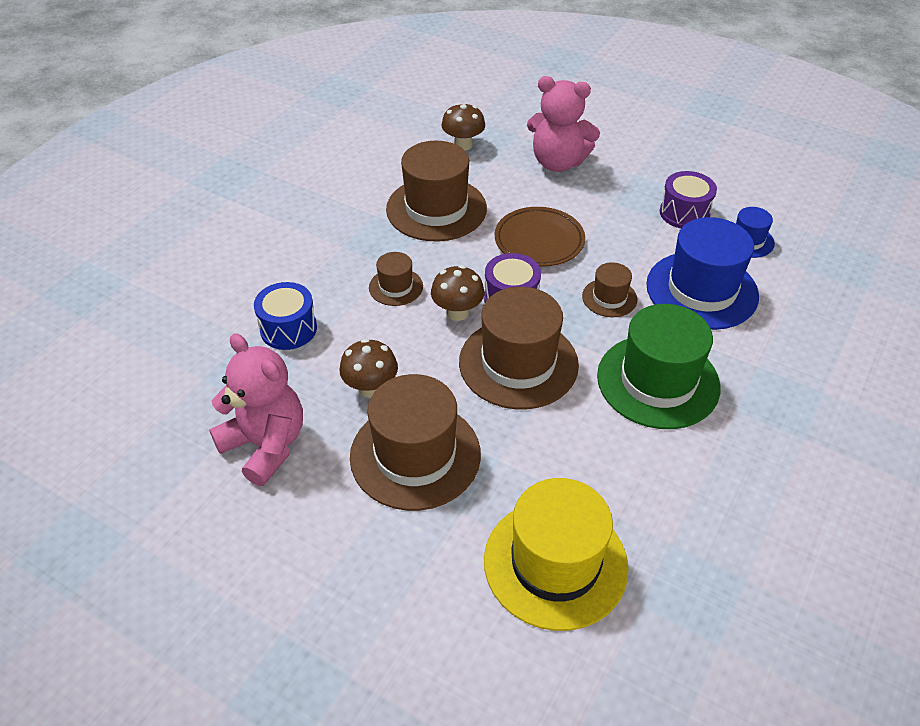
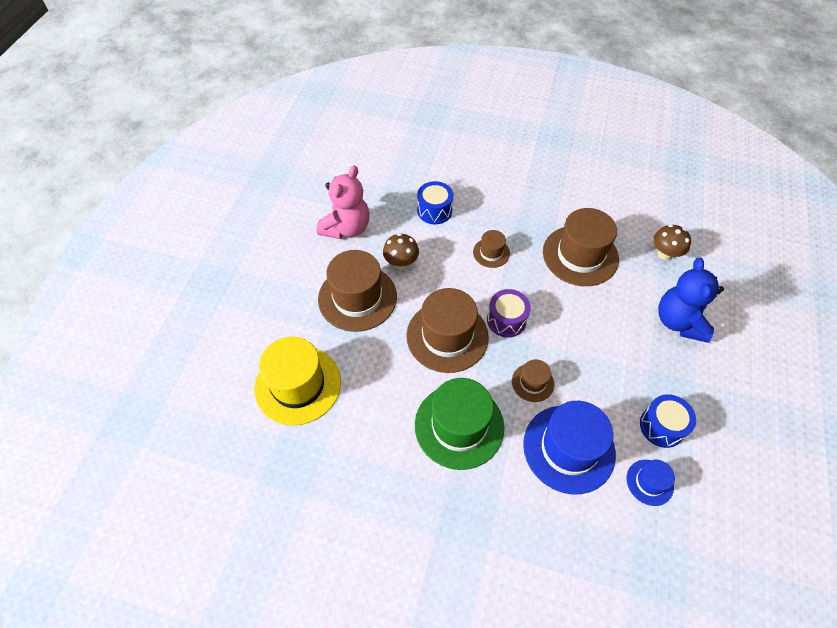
camera: 75 degrees right, 10 degrees up
brown mushroom [431,265,485,321] -> none
brown plate [495,207,585,267] -> none
pink teddy bear [527,76,600,172] -> blue teddy bear [658,258,724,343]
purple drum [660,171,717,228] -> blue drum [640,394,696,448]

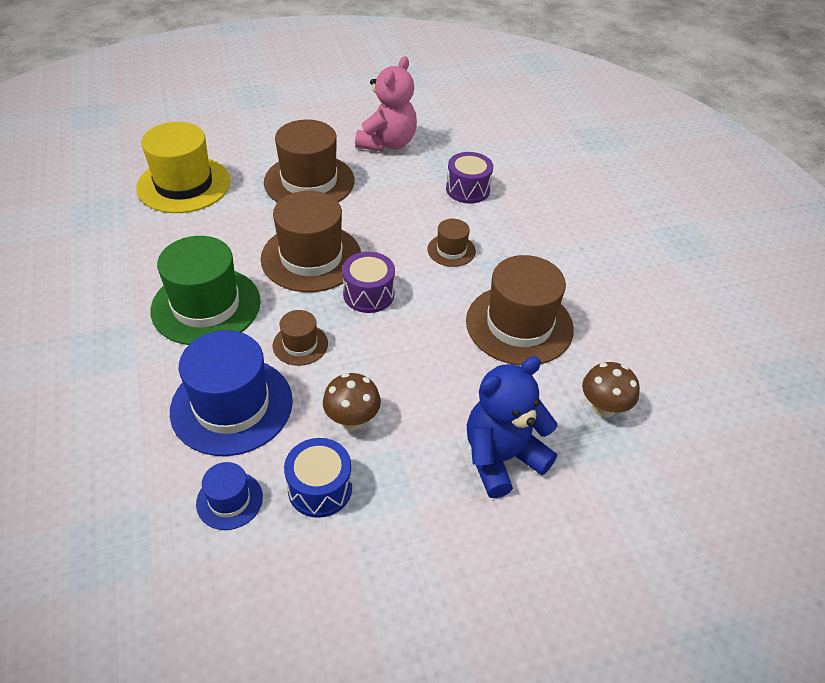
camera: 55 degrees right, 10 degrees down
pink teddy bear [317,166,370,239] -> pink teddy bear turned 60 degrees counterclockwise [355,56,417,152]
brown mushroom [383,233,419,270] -> brown mushroom moved to [323,373,381,430]
blue drum [417,181,453,224] -> purple drum [446,152,493,204]

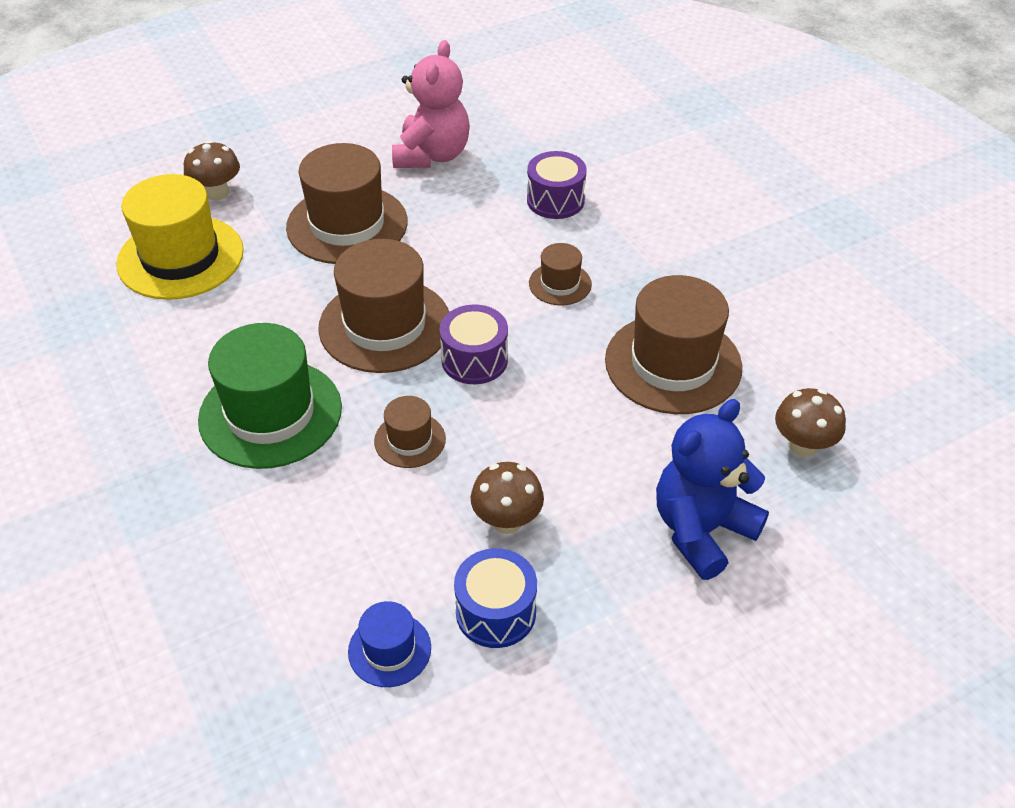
camera: 10 degrees left, 0 degrees up
blue hat [170,330,293,456] -> none
none -> brown mushroom [184,140,240,201]

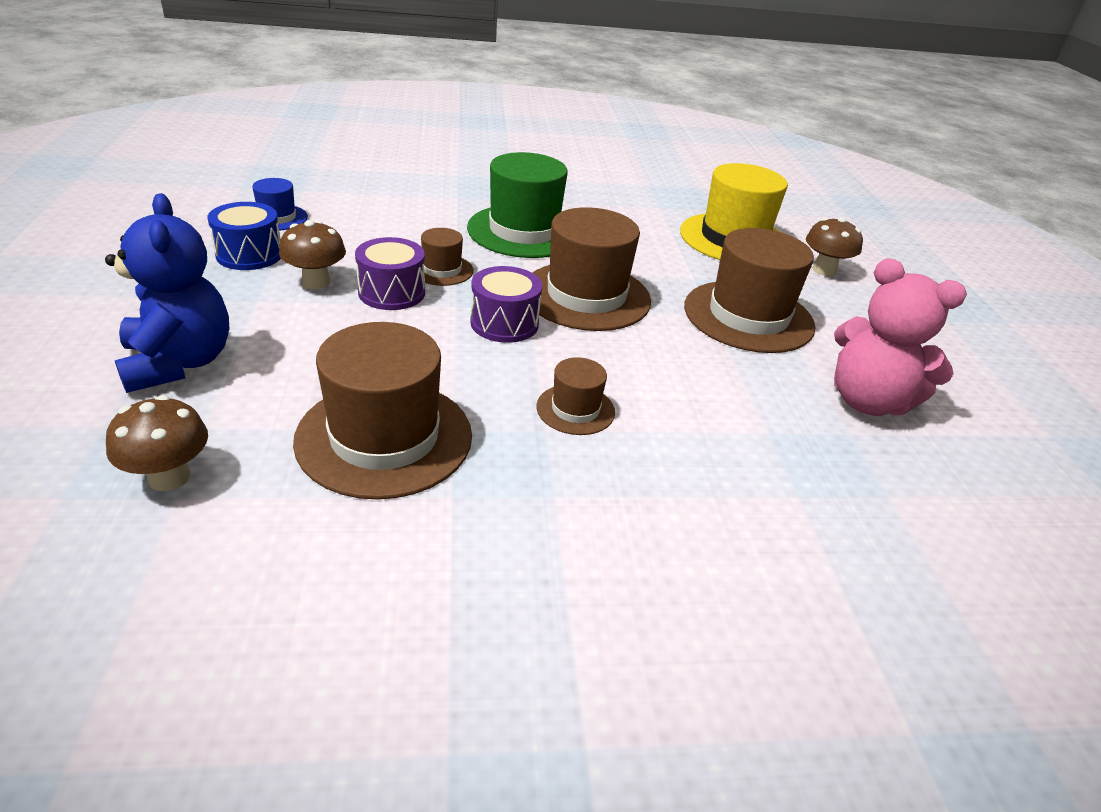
camera: 110 degrees right, 10 degrees down
purple drum [527,151,587,219] -> purple drum moved to [355,237,425,310]

